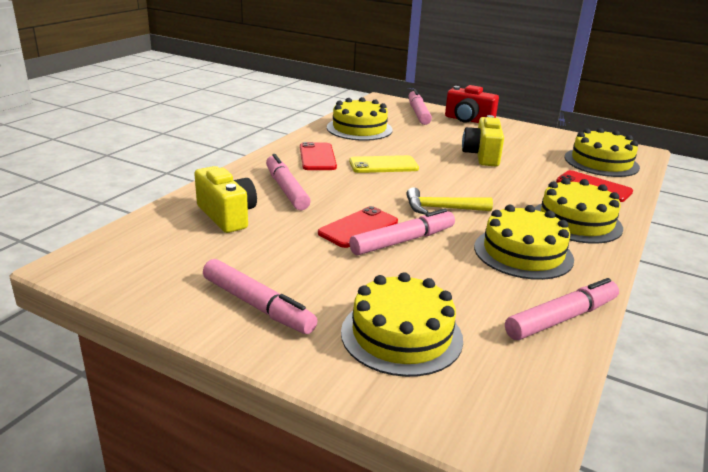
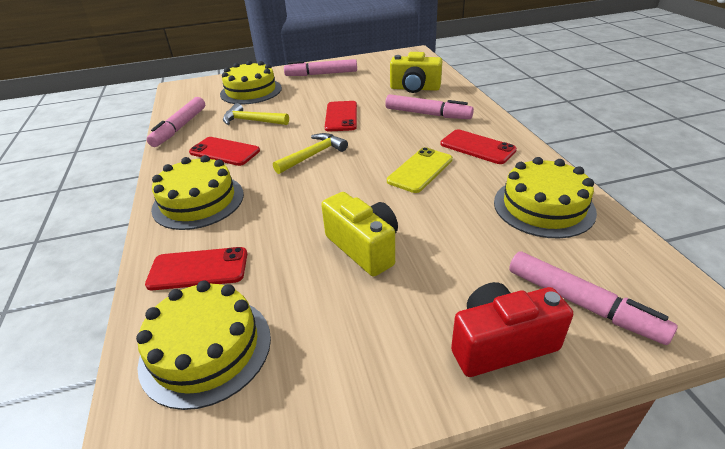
camera: 140 degrees right, 10 degrees up
pink marker [349,208,455,255] -> none
yellow cake [474,205,574,280] -> red phone [189,137,260,166]
none -> yellow hammer [223,103,289,125]

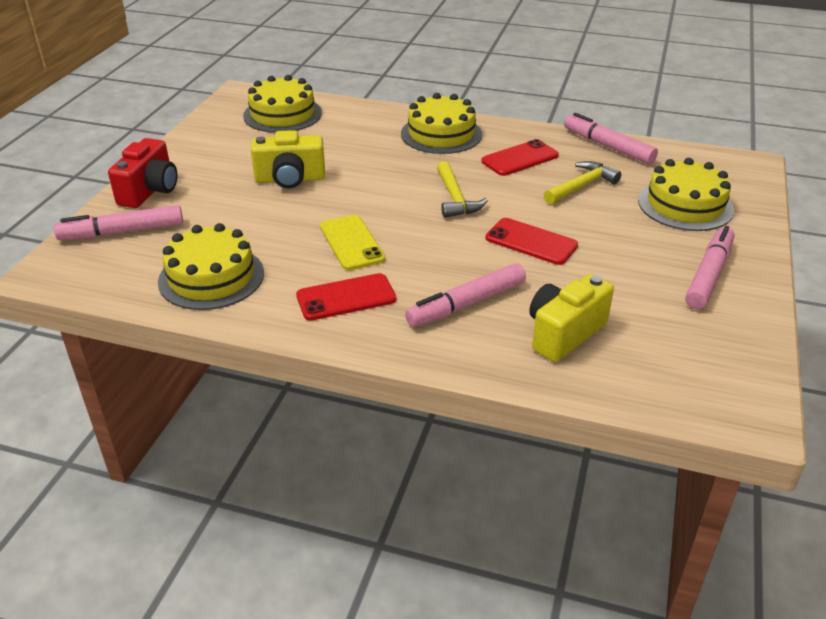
camera: 120 degrees right, 0 degrees up
red phone [145,247,247,290] -> none

